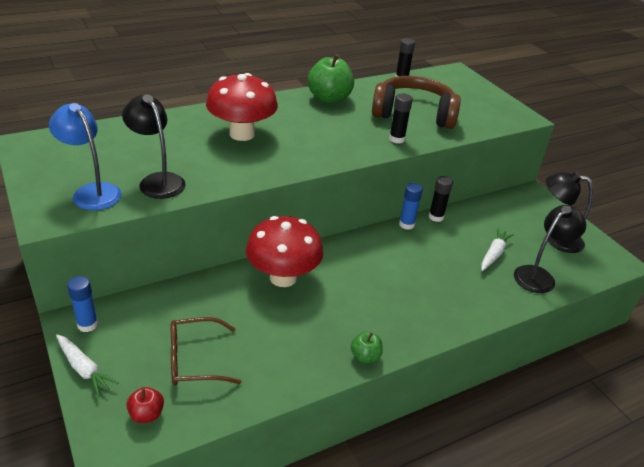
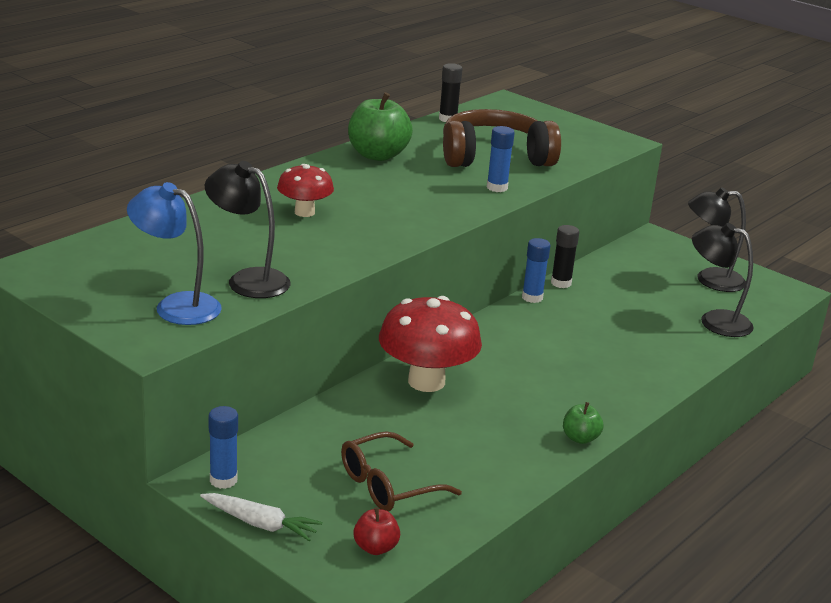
camera: 20 degrees left, 10 degrees down
red mushroom [206,73,278,141] -> red mushroom [277,164,334,217], size x0.58
black glue stick [389,93,413,143] -> blue glue stick [487,126,515,192]
white carrot [481,228,514,271] -> none
black lamp [514,205,586,293] -> black lamp turned 90 degrees counterclockwise [692,223,754,337]

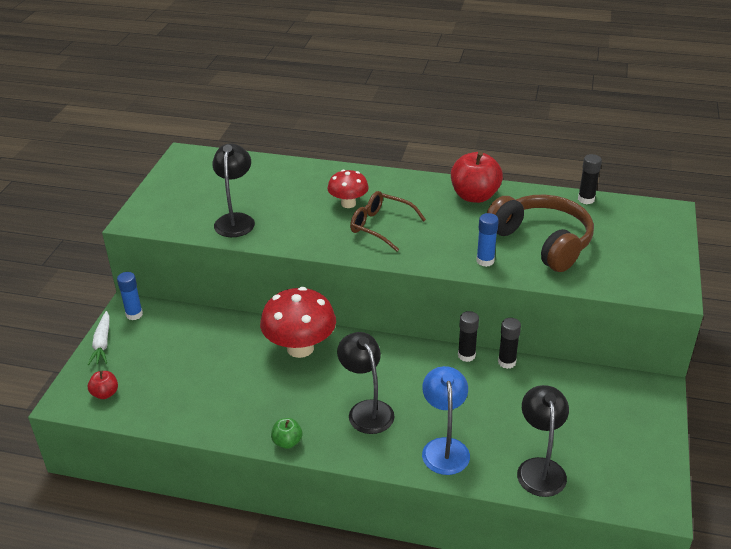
camera: 65 degrees right, 10 degrees up
blue lamp [127,182,222,325] -> blue lamp moved to [422,366,470,475]
brown glasses [341,431,462,511] -> brown glasses moved to [350,191,426,252]
green apple [348,92,413,161] -> red apple [451,151,503,203]
blue glue stick [522,238,550,303] -> black glue stick [458,311,479,362]
black lamp [688,187,746,292] -> black lamp moved to [337,332,394,434]

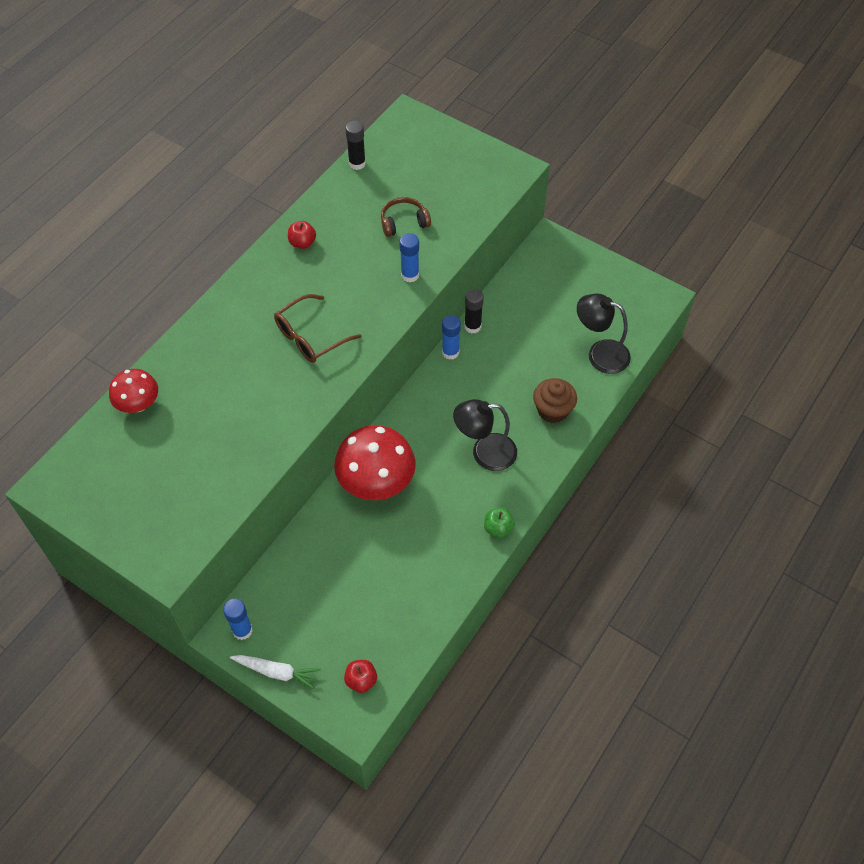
camera: 70 degrees left, 20 degrees up
black lamp [212,143,255,237] -> none
red mushroom [328,170,369,208] -> red mushroom moved to [109,369,158,413]
blue lamp [422,366,470,475] -> brown cupcake [533,378,577,423]
red apple [451,151,503,203] -> red apple [288,221,316,249], size x0.51
black glue stick [458,311,479,362] -> blue glue stick [442,315,461,360]
brown headphones [487,195,594,272] -> brown headphones [381,197,431,237], size x0.49

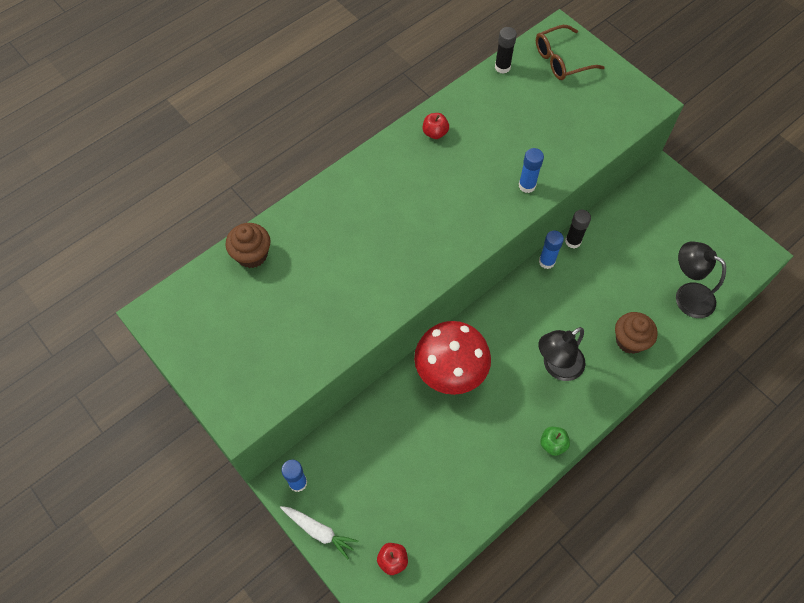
camera: 15 degrees right, 5 degrees up
red mushroom [109,369,158,413] -> brown cupcake [226,223,270,268]
brown glasses [274,294,362,363] -> brown glasses moved to [536,25,605,80]
brown headphones [381,197,431,237] -> none
black lamp [453,399,517,471] -> black lamp turned 45 degrees counterclockwise [538,327,586,381]

